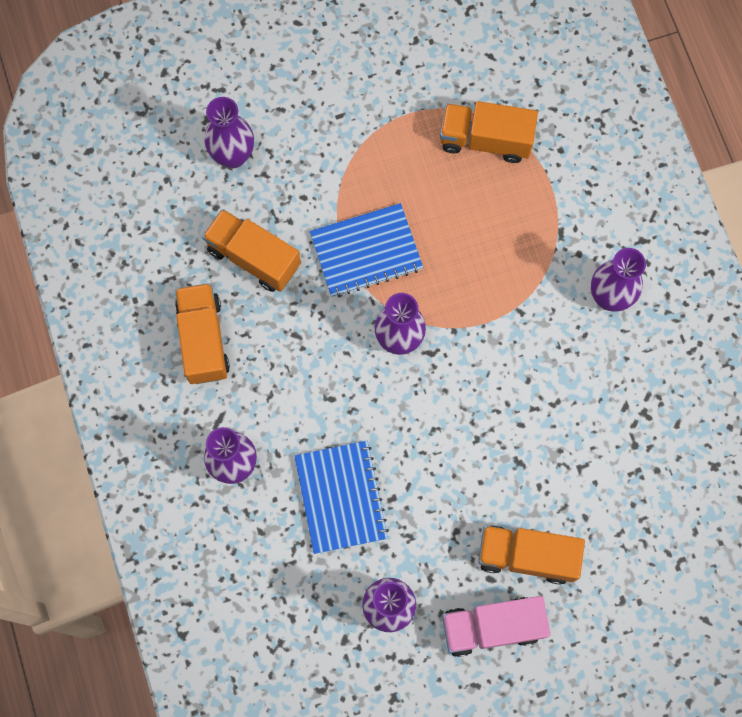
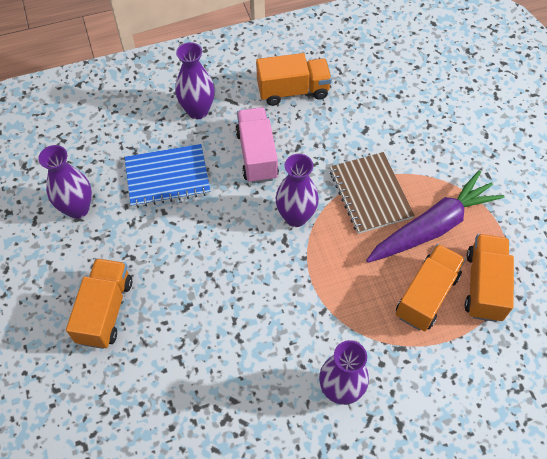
camera: 90 degrees right, 15 degrees down
orange truck [202,209,301,292] -> orange truck moved to [396,244,466,331]
purple vase [205,97,254,168] -> none
blue notebook [310,203,423,297] -> brown notebook [330,152,415,234]
pink truck [442,596,550,657] -> pink truck moved to [235,107,279,183]
none -> purple carrot [366,171,505,263]

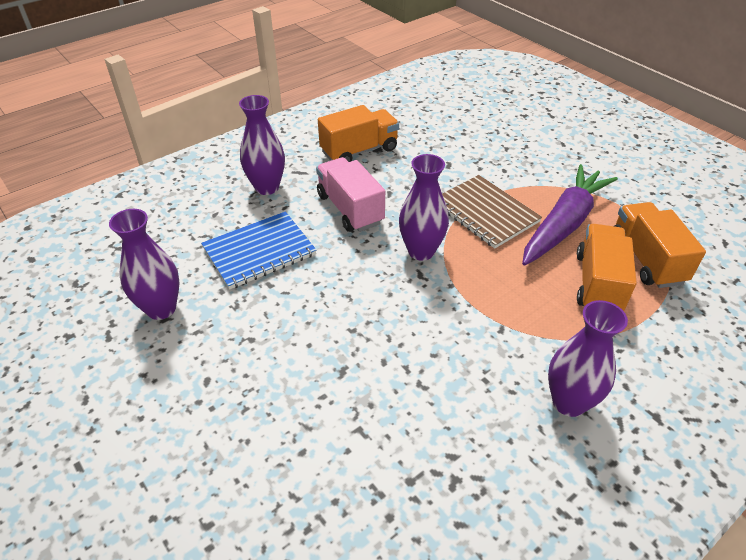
camera: 20 degrees left, 15 degrees down
orange truck [66,258,132,349] -> none

